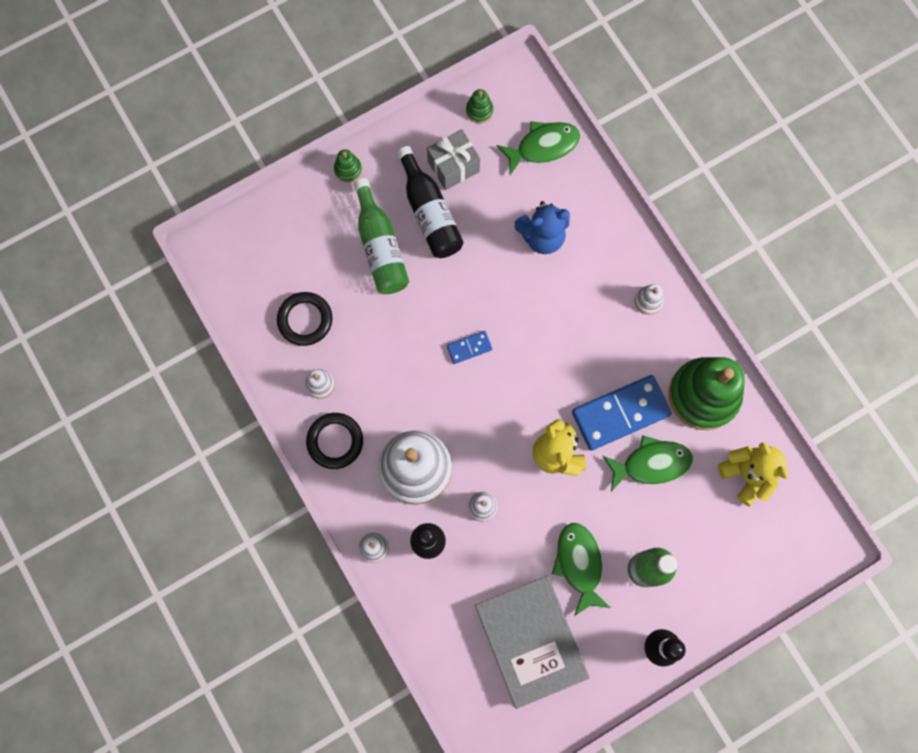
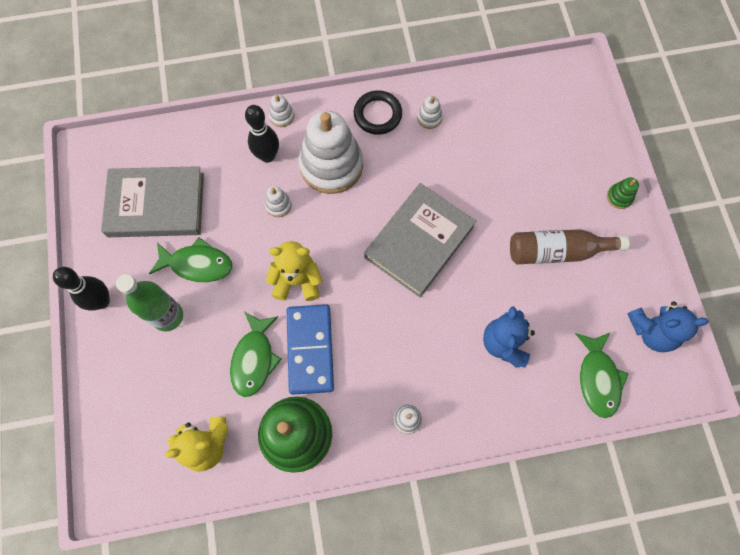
camera: 110 degrees right, 5 degrees down
black ring [277,292,332,346] -> none
green bottle [353,178,409,294] -> none
black bottle [397,146,464,258] -> brown bottle [510,229,630,264]
grey gift [427,129,480,190] -> none
blue domino [447,331,492,364] -> grey book [364,183,476,297]
green stacking toy [466,89,493,123] -> blue teddy bear [627,301,709,352]

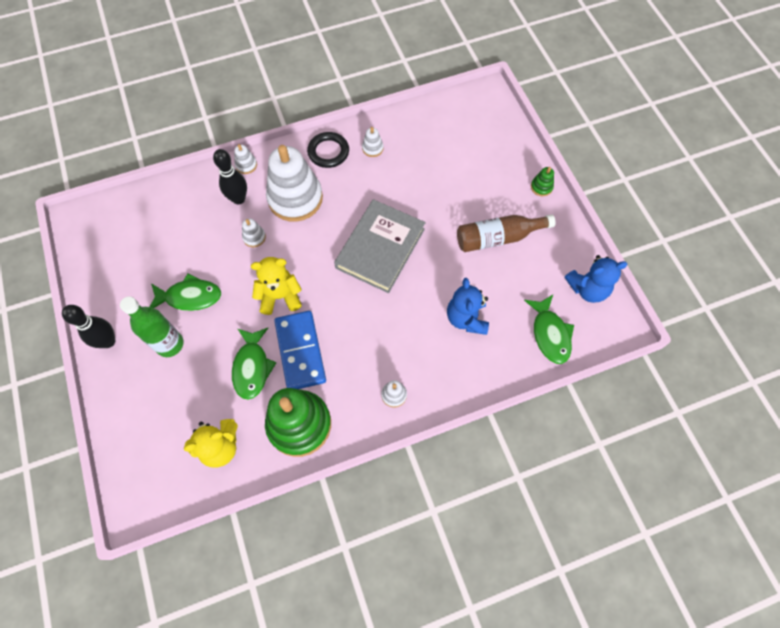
camera: 10 degrees left, 5 degrees down
grey book [101,166,204,237] -> none

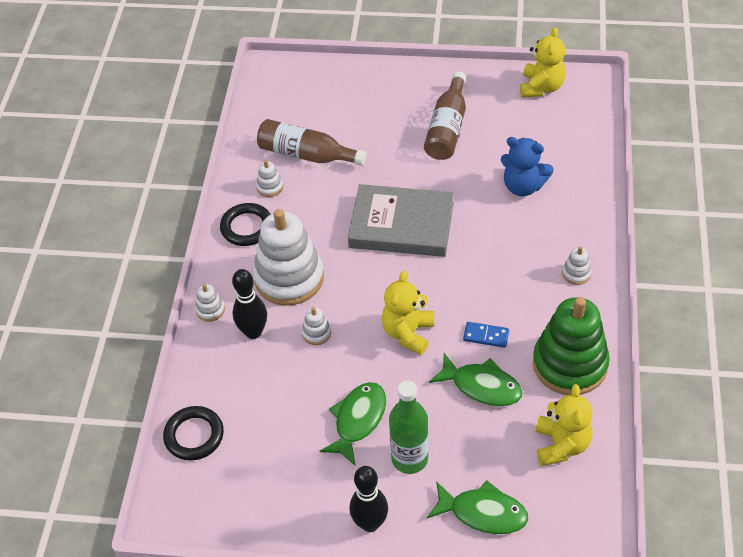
camera: 60 degrees left, 15 degrees down
blue domino [274,311,326,389] -> blue domino [463,322,509,348], size x0.47
grey book [334,199,426,293] -> grey book turned 45 degrees counterclockwise [348,184,454,257]
green fish [524,295,574,364] -> green fish moved to [427,480,528,534]
green stacking toy [531,167,554,196] -> none
blue teddy bear [565,255,628,303] -> yellow teddy bear [520,27,566,97]
none -> black ring [163,406,224,461]
none -> brown bottle [257,119,366,166]

